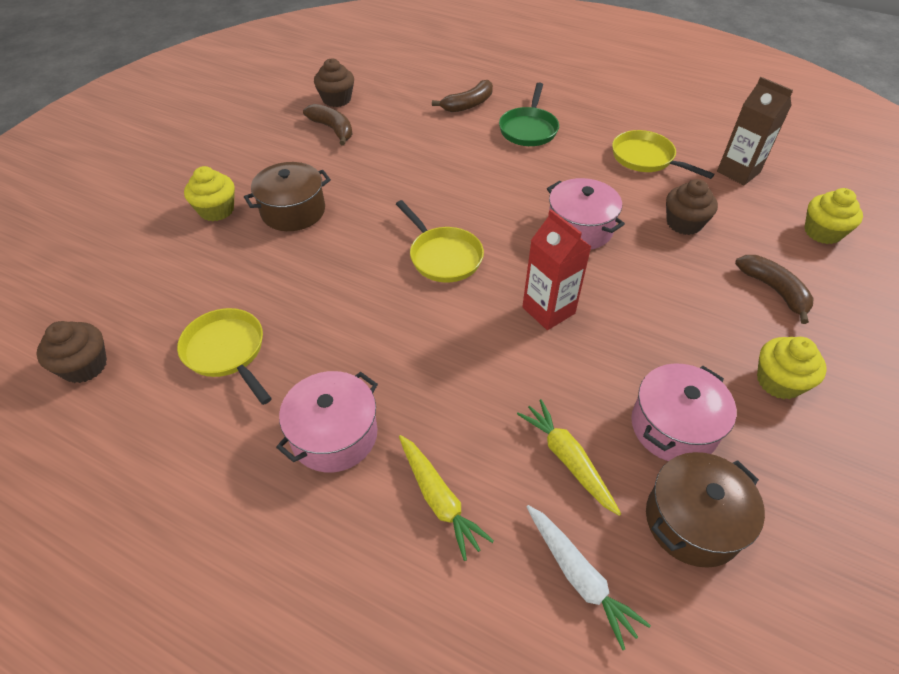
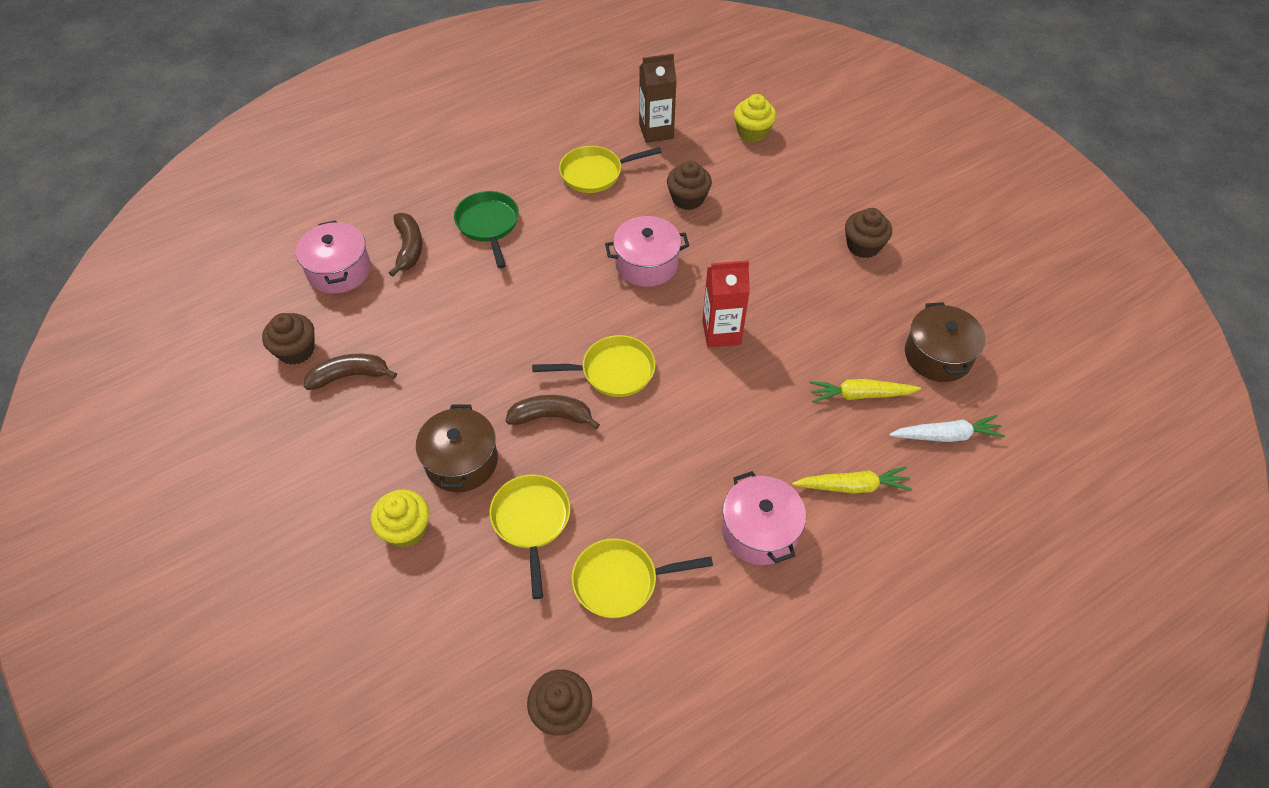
camera: 60 degrees left, 5 degrees up
green pan [499,83,559,146] -> green pan turned 150 degrees counterclockwise [454,191,519,268]
pink pot [631,363,737,461] -> pink pot moved to [296,220,371,294]
brown banana [735,255,814,324] -> brown banana moved to [506,395,600,429]
yellow cupcake [757,337,827,399] -> brown cupcake [845,208,892,258]
none -> yellow pan [489,474,570,599]

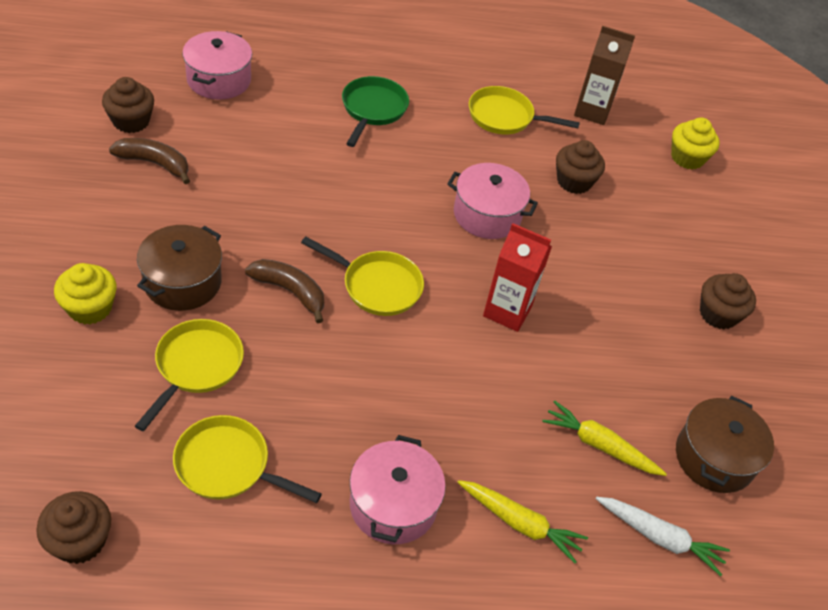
camera: 25 degrees right, 5 degrees down
brown banana [389,213,422,277] -> none

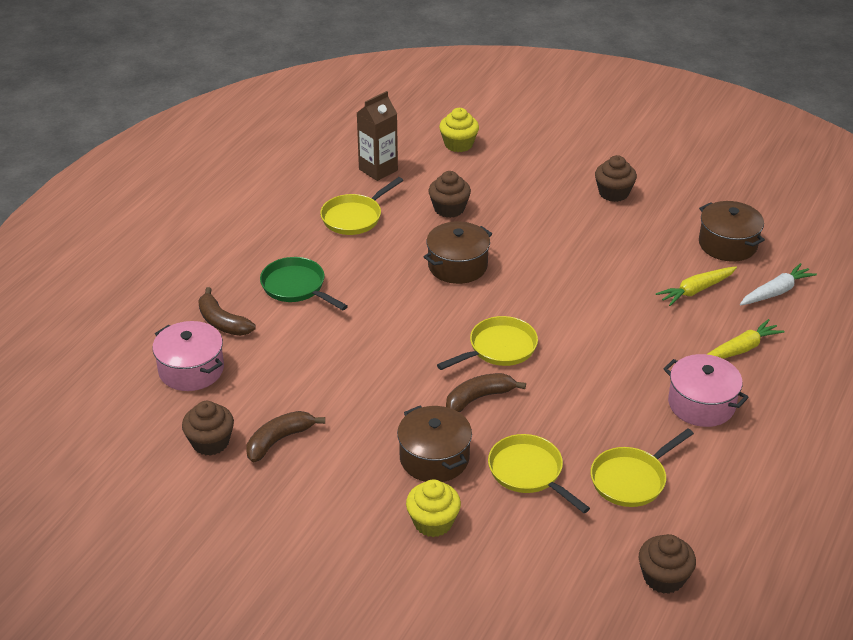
camera: 55 degrees left, 10 degrees down
pink pot [447,163,538,239] -> brown pot [423,221,492,284]
red carton [483,223,552,332] -> none
none -> brown banana [198,287,256,336]

